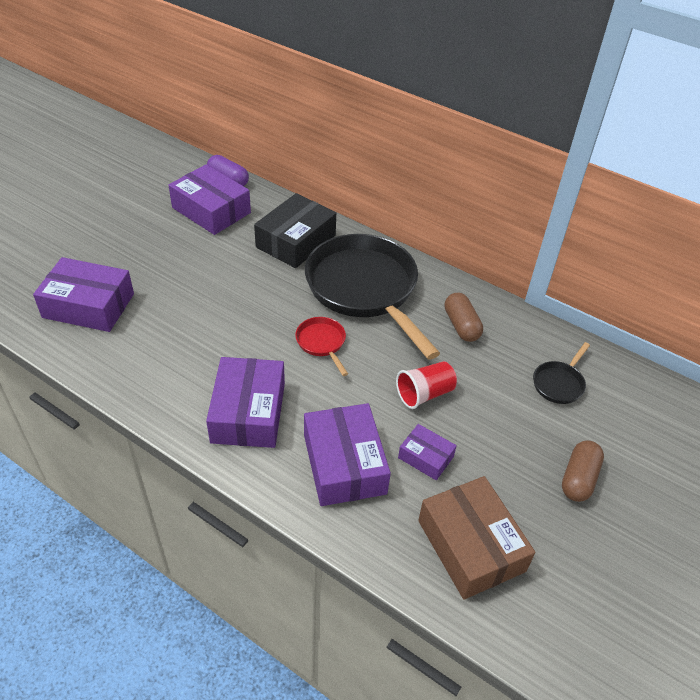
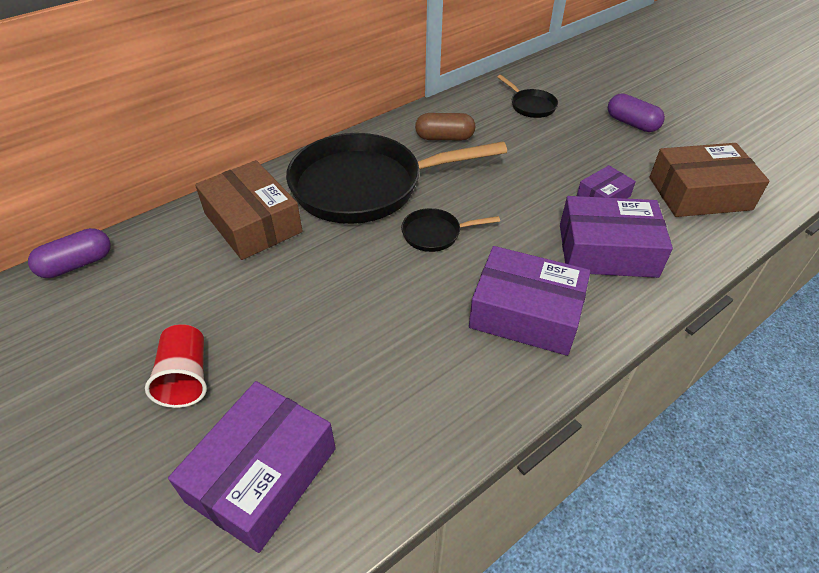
camera: 70 degrees left, 0 degrees up
purple box [168,164,251,235] -> none
black box [254,193,336,268] -> brown box [195,160,302,260]
red pan [295,317,348,376] -> black pan [401,208,500,252]
red cup [396,361,457,409] -> red cup moved to [145,324,207,408]
brown capsule [562,441,604,502] -> purple capsule [608,93,665,132]

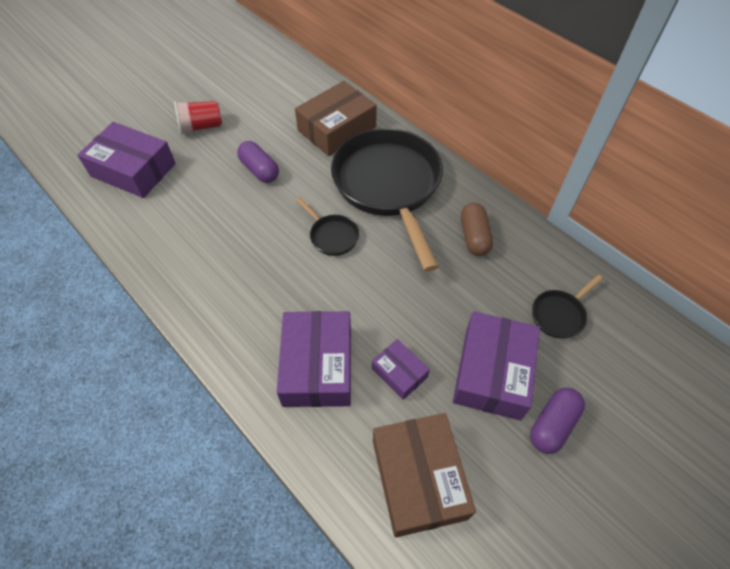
camera: 85 degrees right, 10 degrees up
purple capsule [28,228,111,278] -> purple capsule moved to [237,141,279,183]
black pan [401,208,500,252] -> black pan turned 150 degrees clockwise [296,197,359,256]
purple box [469,246,591,356] -> purple box moved to [453,311,540,420]

